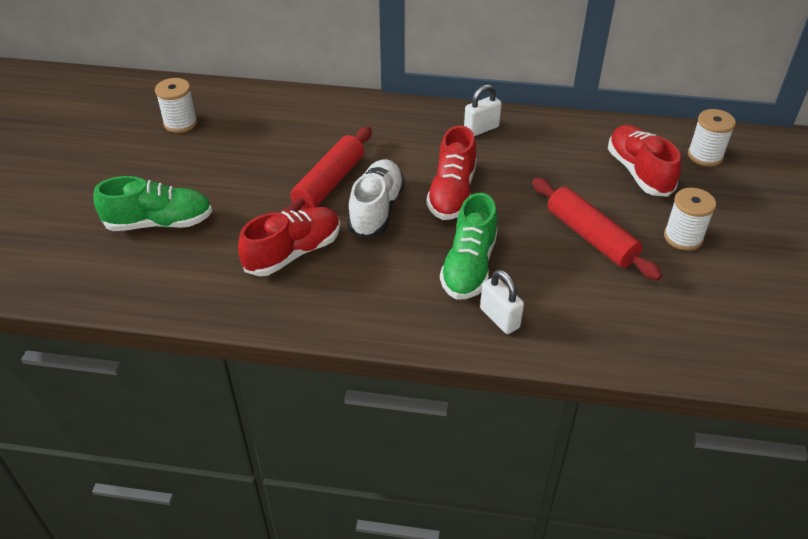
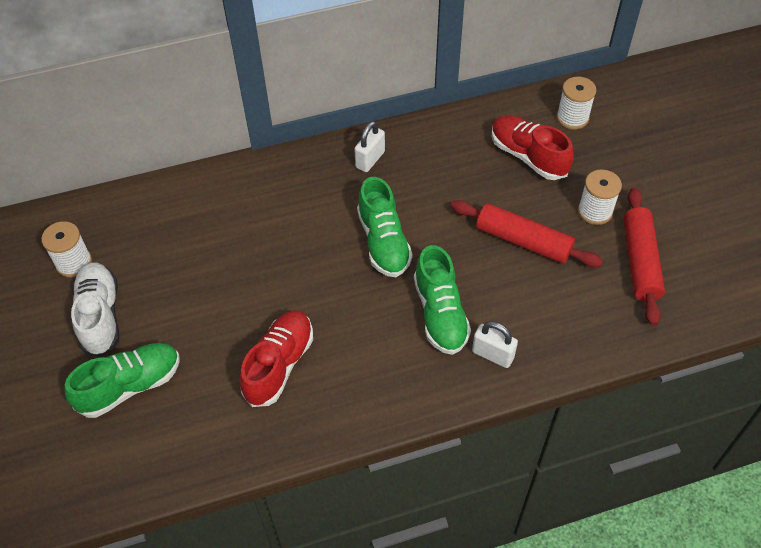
camera: 25 degrees left, 10 degrees up
red rolling pin [283,127,372,212] -> red rolling pin moved to [623,188,665,326]
white shoe [347,159,405,239] -> white shoe moved to [71,262,119,357]
red shoe [426,125,476,220] -> green shoe [357,177,412,277]

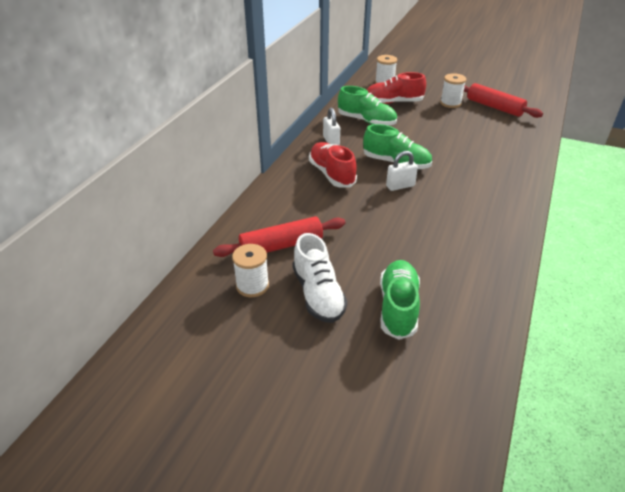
camera: 50 degrees left, 15 degrees down
white shoe [71,262,119,357] -> white shoe turned 135 degrees counterclockwise [292,233,347,323]
red shoe [240,310,313,407] -> red shoe moved to [309,142,357,187]
green shoe [414,245,471,355] -> green shoe moved to [338,86,397,125]
red rolling pin [451,200,603,267] -> red rolling pin moved to [213,216,345,257]
white padlock [472,321,518,368] -> white padlock moved to [386,151,418,191]

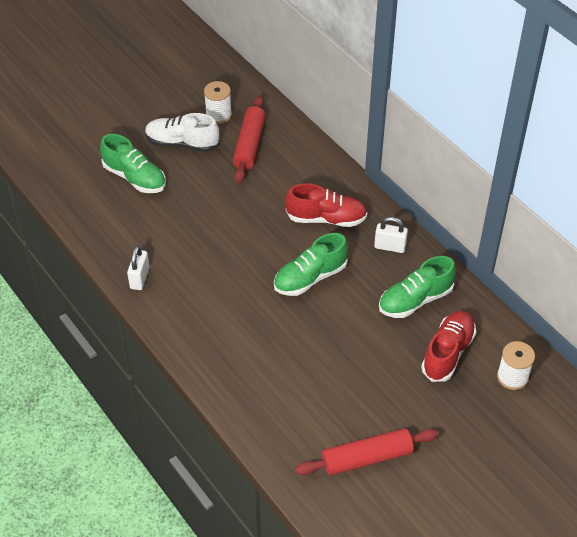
camera: 120 degrees right, 10 degrees up
white padlock [386,151,418,191] -> white padlock moved to [127,246,150,290]
white spool [440,73,466,108] -> none

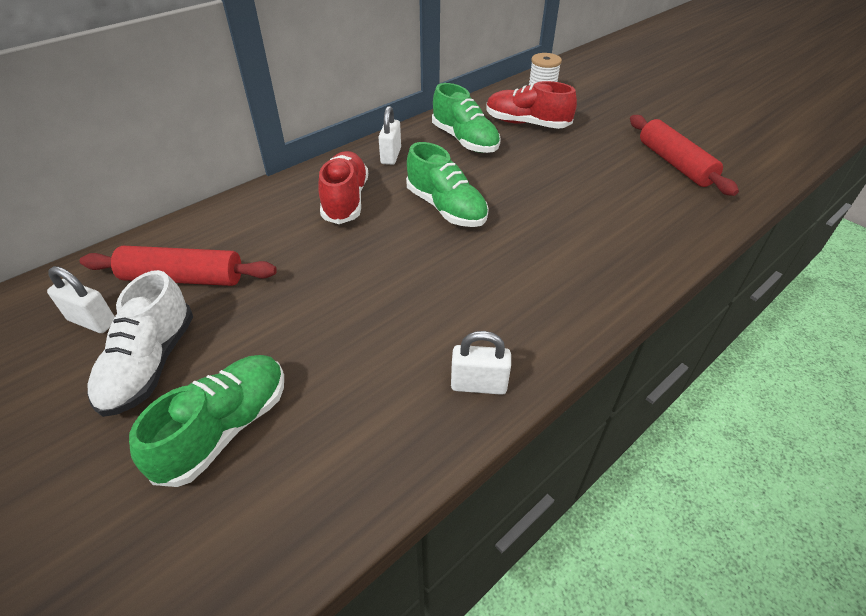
camera: 95 degrees left, 5 degrees down
white spool [204,81,232,124] -> white padlock [47,266,115,333]

